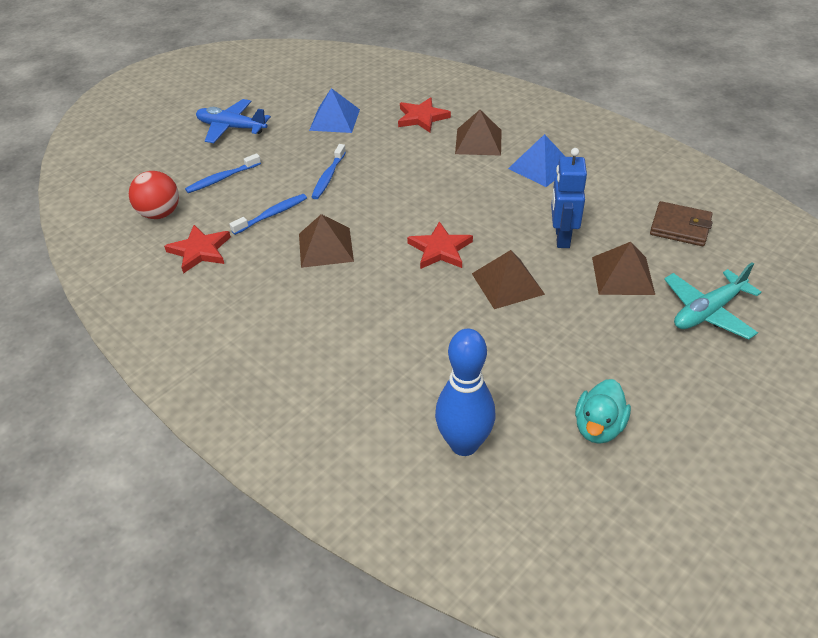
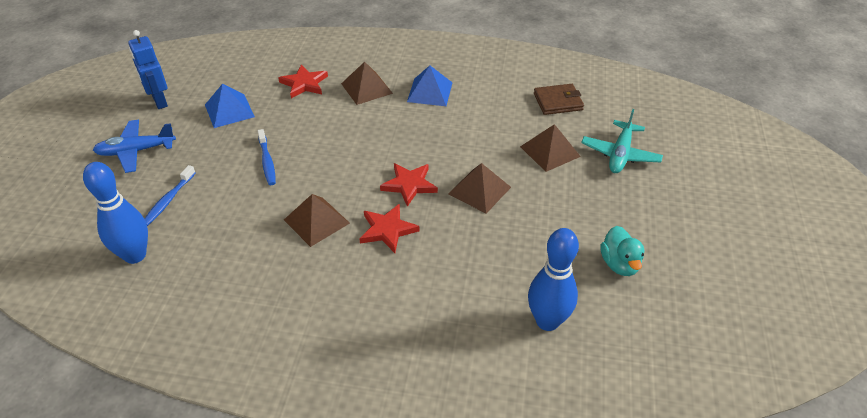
camera: 35 degrees left, 0 degrees up
red ball [129,171,179,219] -> blue bowling pin [83,162,148,264]
red star [164,225,231,274] -> red star moved to [359,204,420,253]
blue toothbrush [230,194,307,235] -> none
blue robot [551,148,587,248] -> blue robot moved to [128,30,168,109]

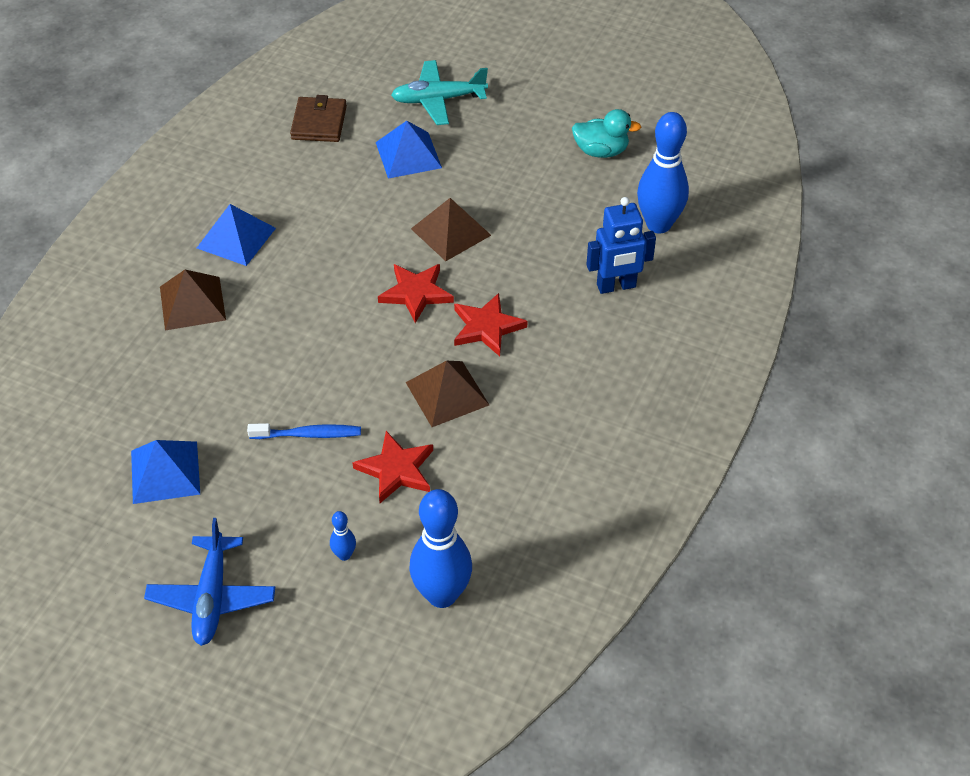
camera: 75 degrees left, 5 degrees up
blue robot [128,30,168,109] -> blue robot moved to [586,197,656,294]
blue toothbrush [145,165,195,226] -> blue bowling pin [330,511,356,561]
red star [278,65,328,98] -> red star moved to [353,431,433,503]
brown pyramid [520,124,581,172] -> blue pyramid [376,121,442,179]
turquoise plane [581,109,663,173] -> turquoise plane turned 135 degrees clockwise [391,60,488,125]

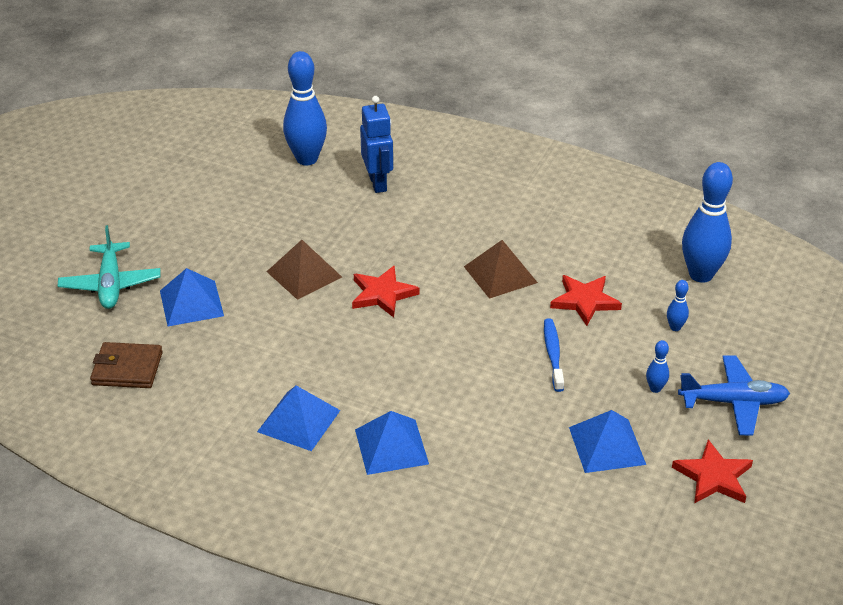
camera: 90 degrees left, 10 degrees down
brown pyramid [160,270,226,331] -> blue pyramid [355,411,429,475]
red star [454,293,527,356] -> red star moved to [672,440,753,503]
turquoise duck [572,109,641,158] -> none
none -> blue bowling pin [646,340,669,393]

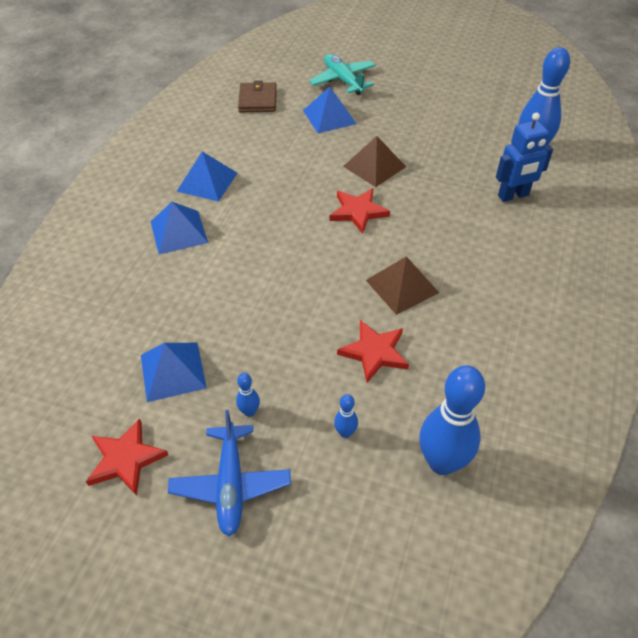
camera: 85 degrees right, 10 degrees up
turquoise plane [58,225,161,309] -> turquoise plane turned 75 degrees clockwise [309,54,376,95]
blue toothbrush [544,318,564,392] -> none

